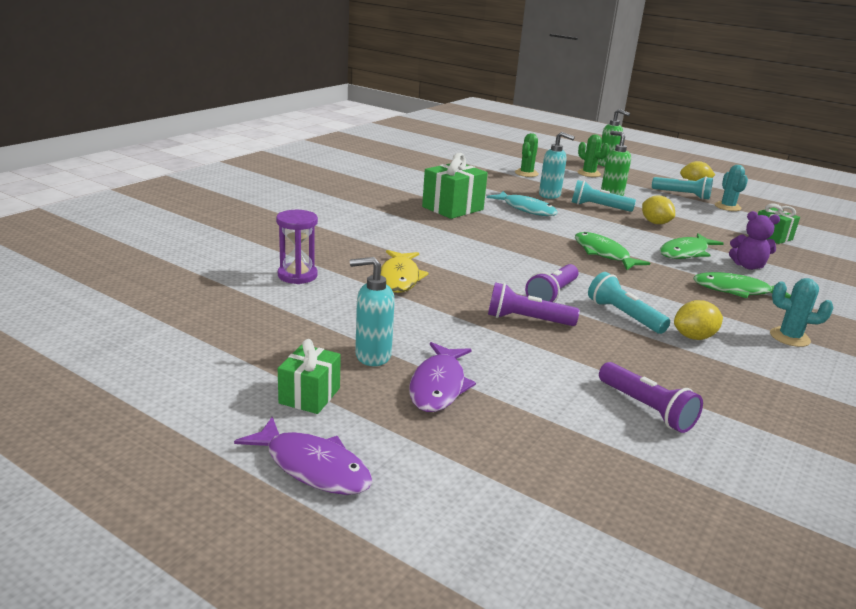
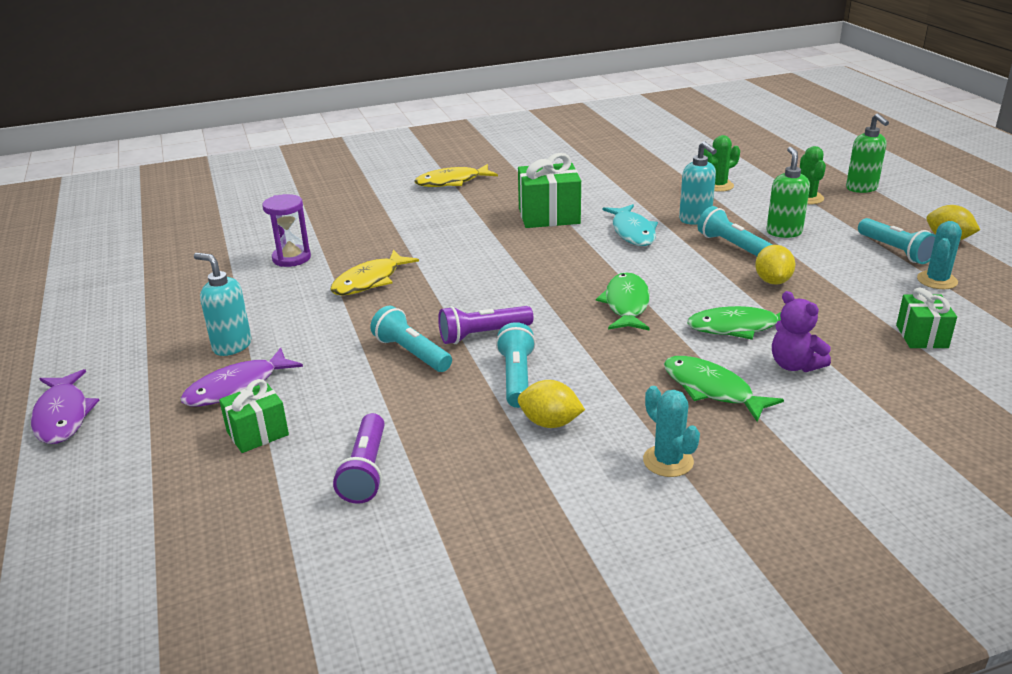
camera: 40 degrees right, 5 degrees up
green gift [278,339,341,414] -> green gift moved to [219,379,289,453]
purple flashlight [488,282,579,326] -> turquoise flashlight [370,306,452,372]
none -> yellow fish [415,164,498,187]

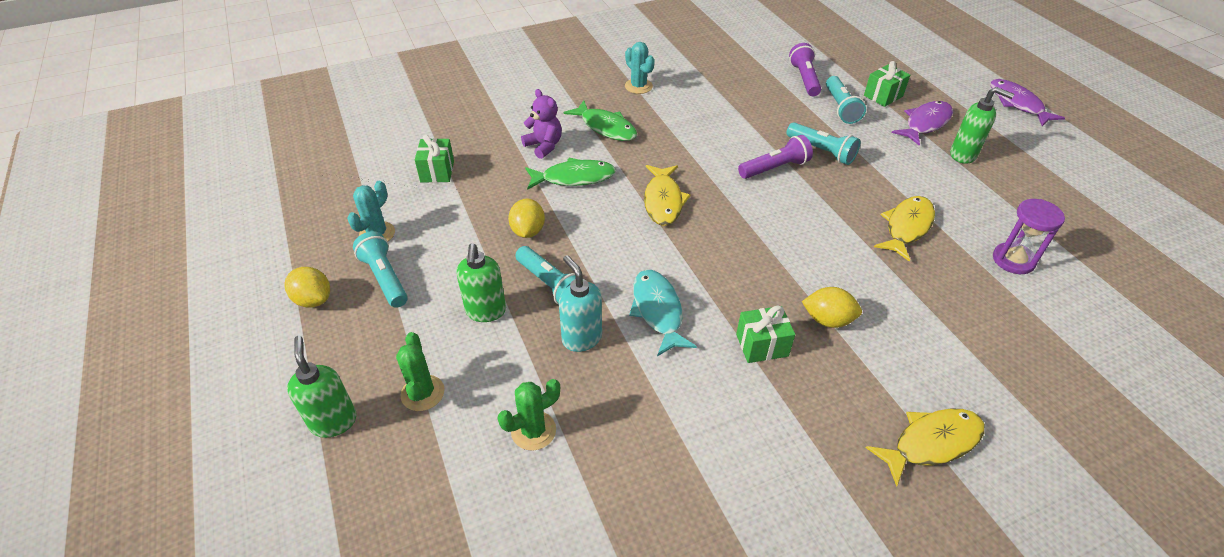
camera: 175 degrees right, 15 degrees up
turquoise soap dispenser [194,253,252,356] -> green soap dispenser [950,87,1014,164]
turquoise flashlight [496,322,536,408] -> turquoise flashlight moved to [826,76,866,124]
green gift [518,153,581,228] -> green gift [736,305,795,363], size x0.62
yellow lemon [518,380,585,428] -> yellow lemon moved to [802,287,862,328]
green fish [596,272,650,330] -> yellow fish [644,165,691,226]

